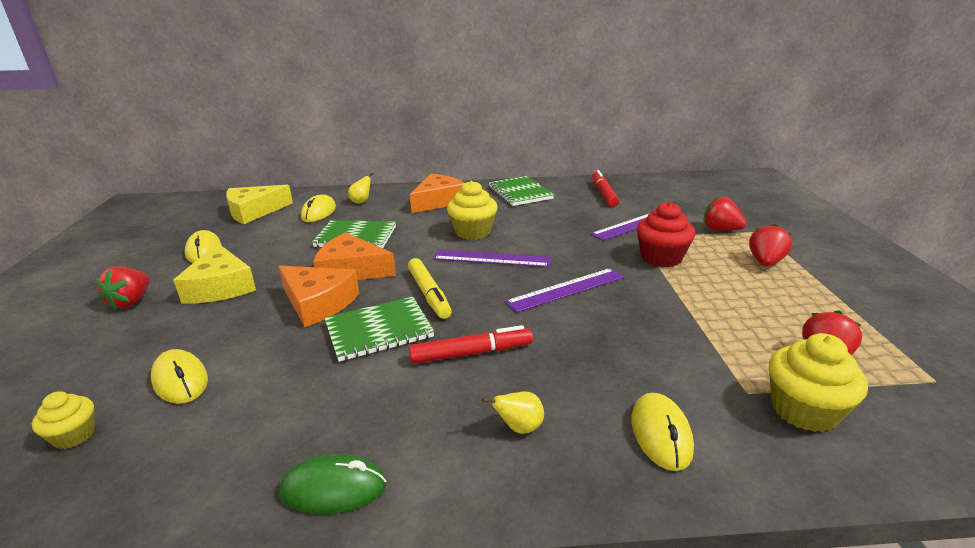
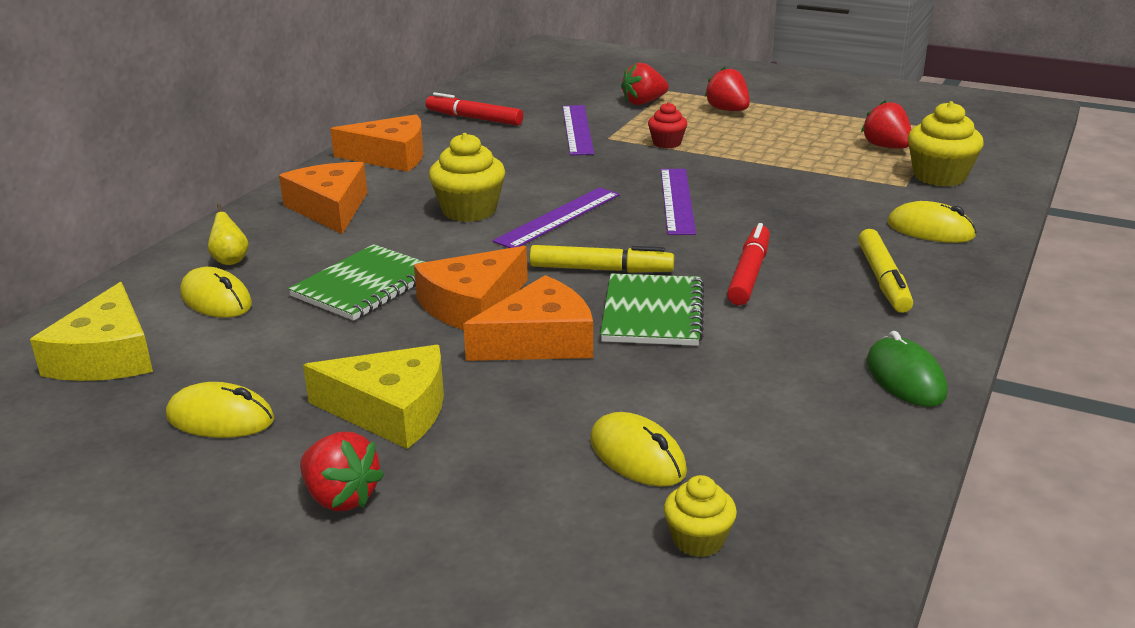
camera: 60 degrees left, 0 degrees up
yellow mouse [151,349,208,404] -> yellow mouse turned 60 degrees clockwise [590,412,687,487]
green mouse [279,454,387,514] -> green mouse turned 45 degrees counterclockwise [866,331,947,407]
yellow pear [482,392,544,434] -> yellow marker [858,229,913,313]
green notebook [488,176,554,206] -> orange cheese [330,114,424,172]
red cupcake [637,202,695,267] -> red cupcake [648,102,687,148], size x0.59

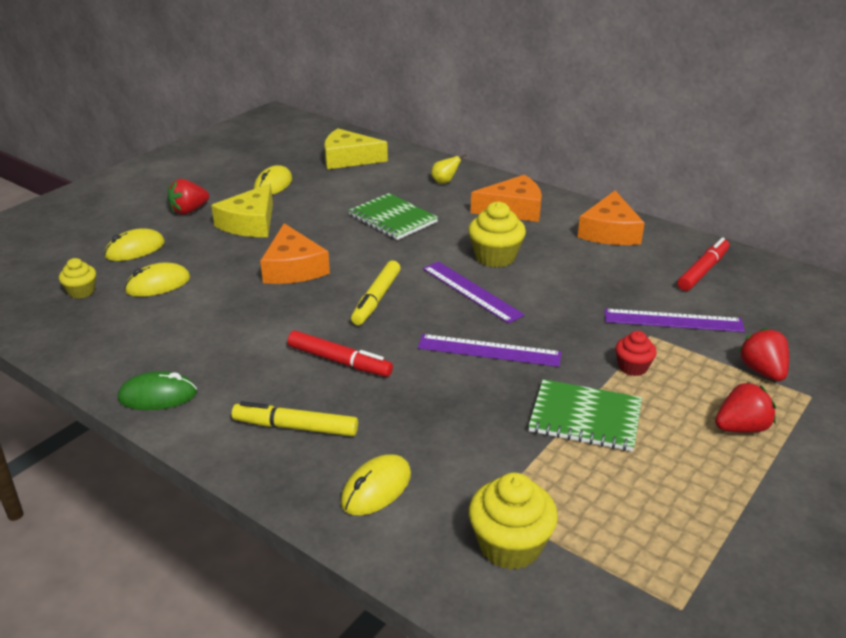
camera: 100 degrees right, 5 degrees up
yellow mouse [180,267,252,318] -> yellow mouse moved to [104,228,165,261]
orange cheese [414,246,528,330] -> none
green notebook [600,273,704,346] -> green notebook moved to [528,379,642,452]
red strawberry [861,100,912,149] -> none

